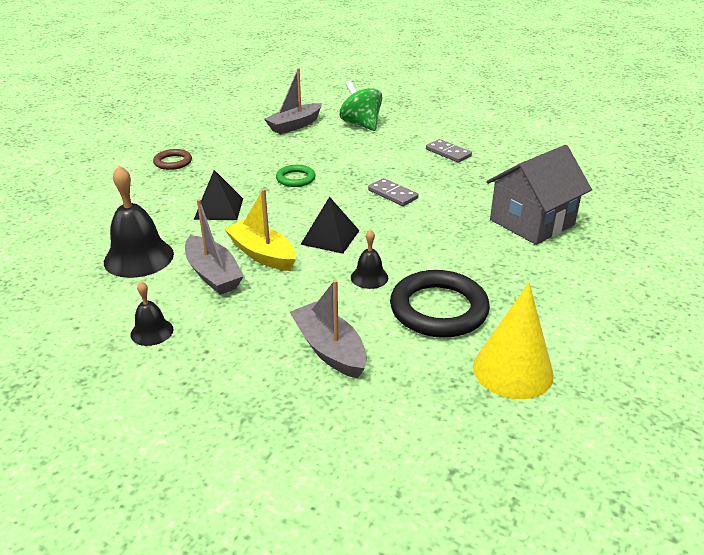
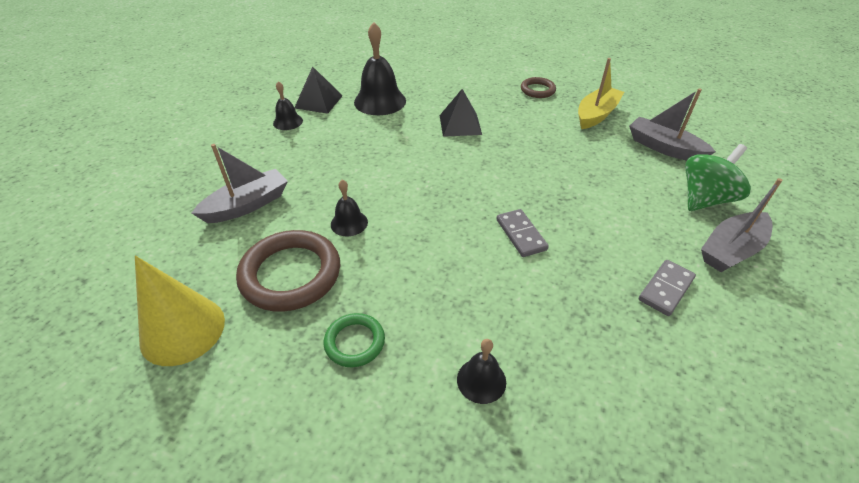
camera: 85 degrees right, 10 degrees up
grey boat [185,199,244,295] -> grey boat moved to [701,178,782,272]
yellow boat [224,189,296,271] -> yellow boat moved to [578,58,624,129]
green ring [276,165,316,187] -> green ring moved to [324,313,385,367]
black pyramid [300,197,360,254] -> black pyramid moved to [294,66,343,114]
grey domino [368,178,418,206] -> grey domino turned 60 degrees counterclockwise [496,209,549,257]
black ring [390,270,490,338] -> brown ring [236,230,340,312]
grey house [486,145,592,245] -> black bell [457,339,506,404]

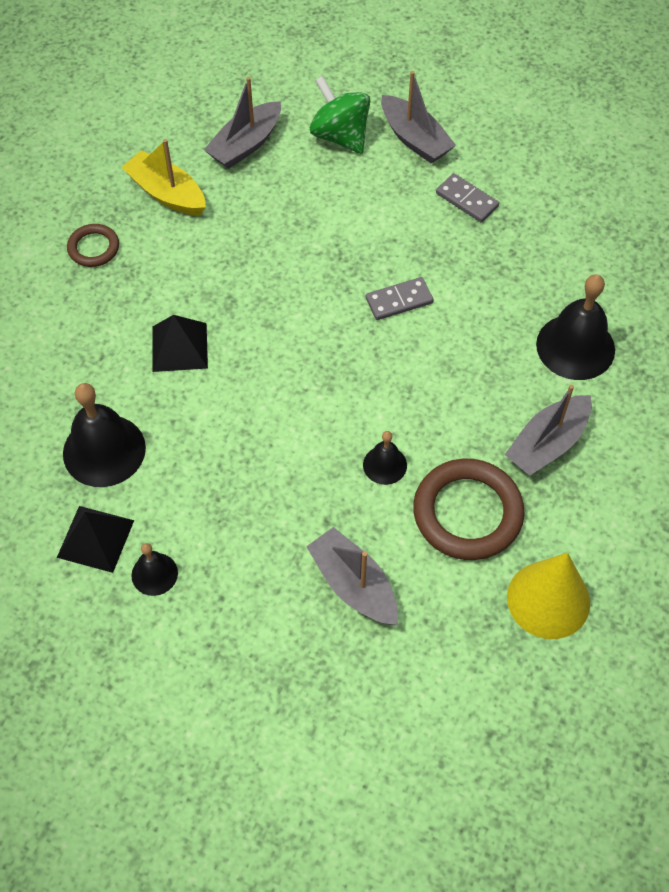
camera: 90 degrees left, 15 degrees up
green ring [324,313,385,367] -> grey boat [505,385,592,475]
black bell [457,339,506,404] -> black bell [536,274,615,380], size x1.88

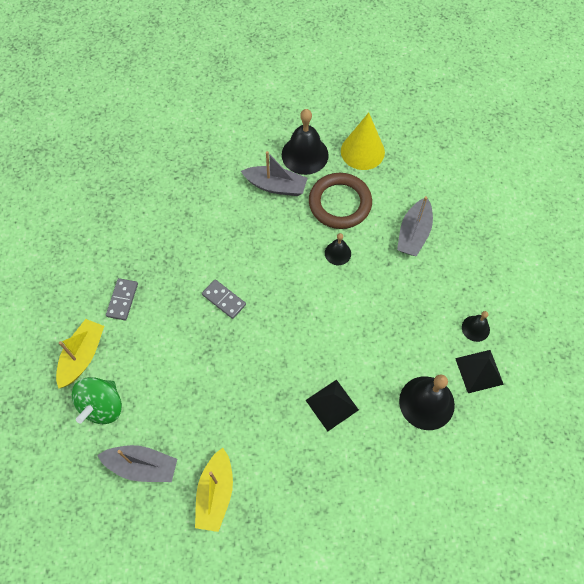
camera: 120 degrees left, 5 degrees up
brown ring [67,224,119,267] -> none
grey boat [381,71,456,163] -> yellow boat [56,319,104,389]
black bell [536,274,615,380] -> black bell moved to [282,109,329,175]

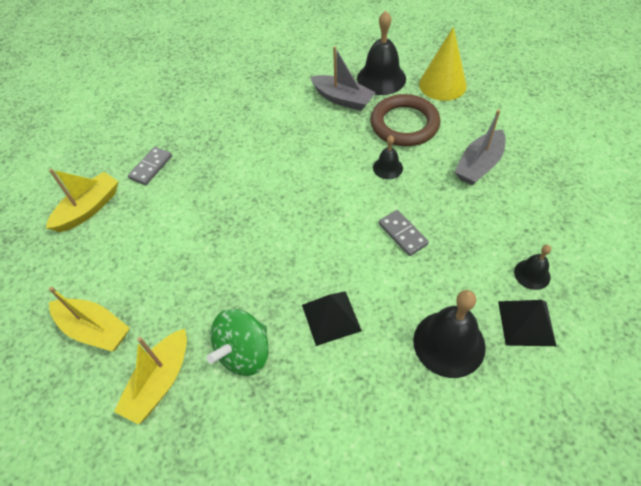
camera: 20 degrees right, 10 degrees down
green spinning top [72,377,122,424] -> green spinning top moved to [206,309,269,376]
grey boat [97,445,177,482] -> yellow boat [49,287,130,351]
grey domino [202,279,246,319] -> grey domino moved to [379,210,429,256]

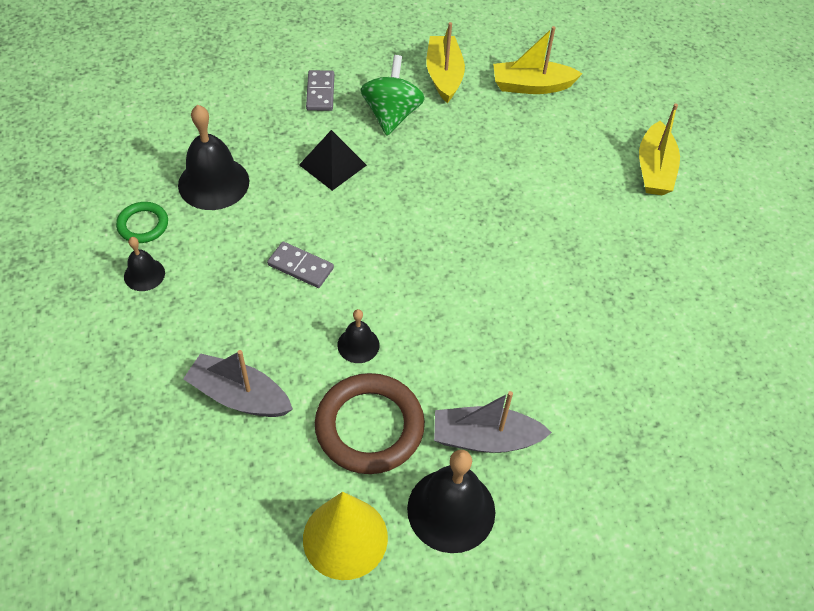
camera: 145 degrees right, 0 degrees up
grey domino [128,147,172,185] -> grey domino moved to [306,70,334,111]
grey boat [455,110,506,185] -> grey boat turned 75 degrees counterclockwise [183,350,293,417]
black pyramid [498,300,556,346] -> green ring [116,202,168,243]

